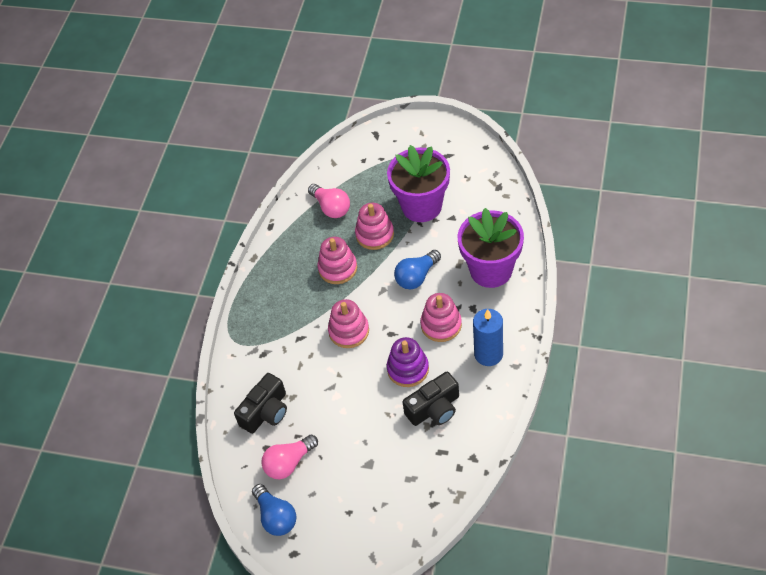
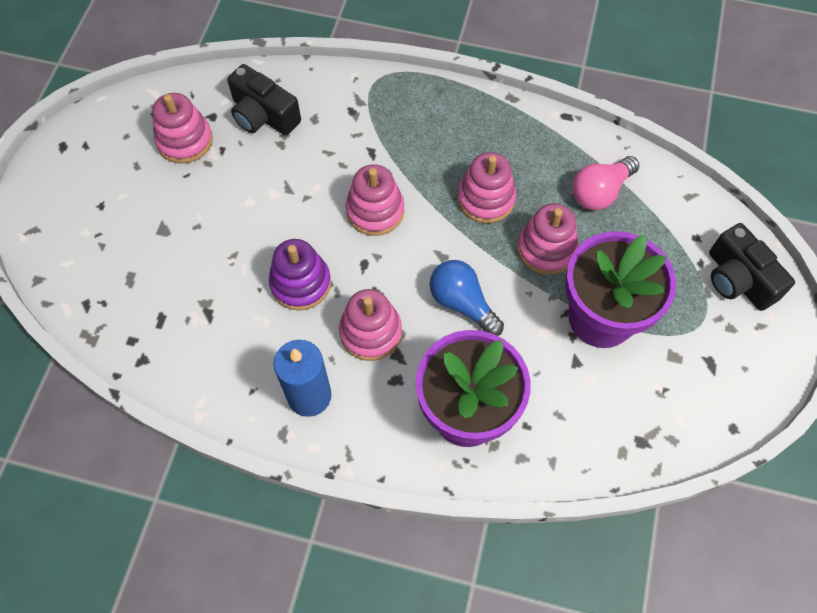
camera: 85 degrees right, 10 degrees up
blue light bulb [252,484,296,536] -> none
pink light bulb [261,434,318,479] -> pink stacking toy [152,93,213,164]
black camera [403,372,459,426] -> black camera moved to [709,223,795,311]

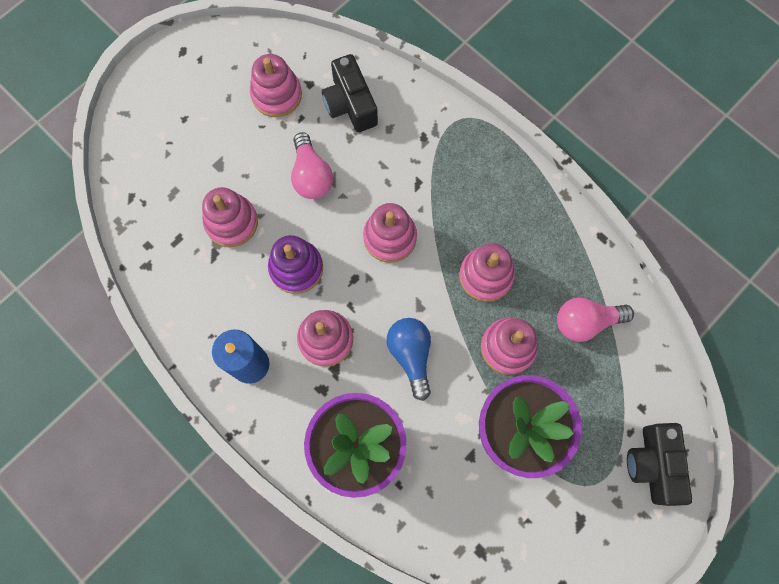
camera: 30 degrees right, 10 degrees up
none -> pink stacking toy [202,187,258,247]
none -> pink light bulb [291,132,333,199]

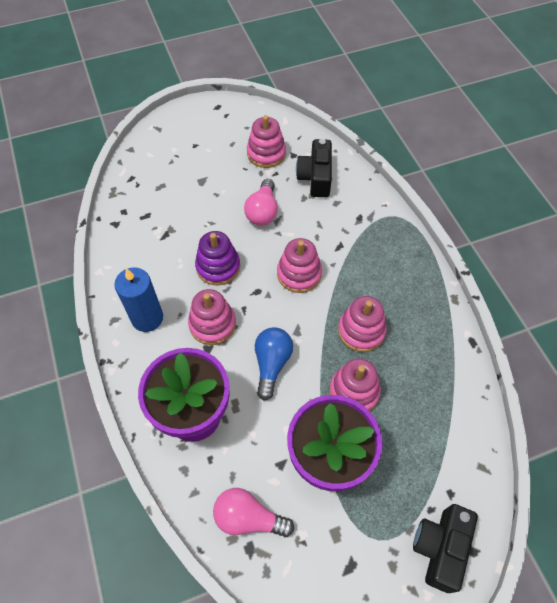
camera: 25 degrees right, 15 degrees down
pink stacking toy [202,187,258,247] -> none
pink light bulb [557,297,634,342] -> pink light bulb moved to [213,488,294,537]

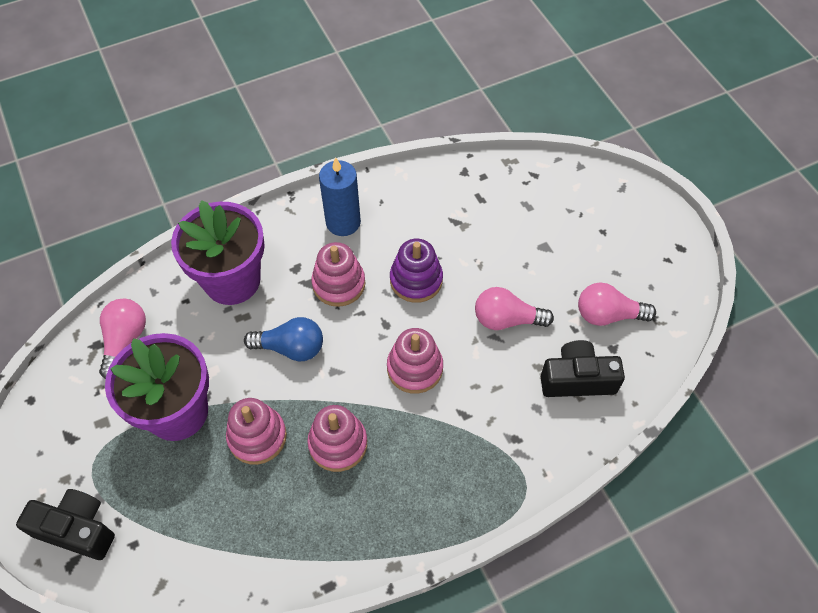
camera: 85 degrees right, 0 degrees up
pink stacking toy [247,115,286,168] -> pink light bulb [578,282,656,326]

